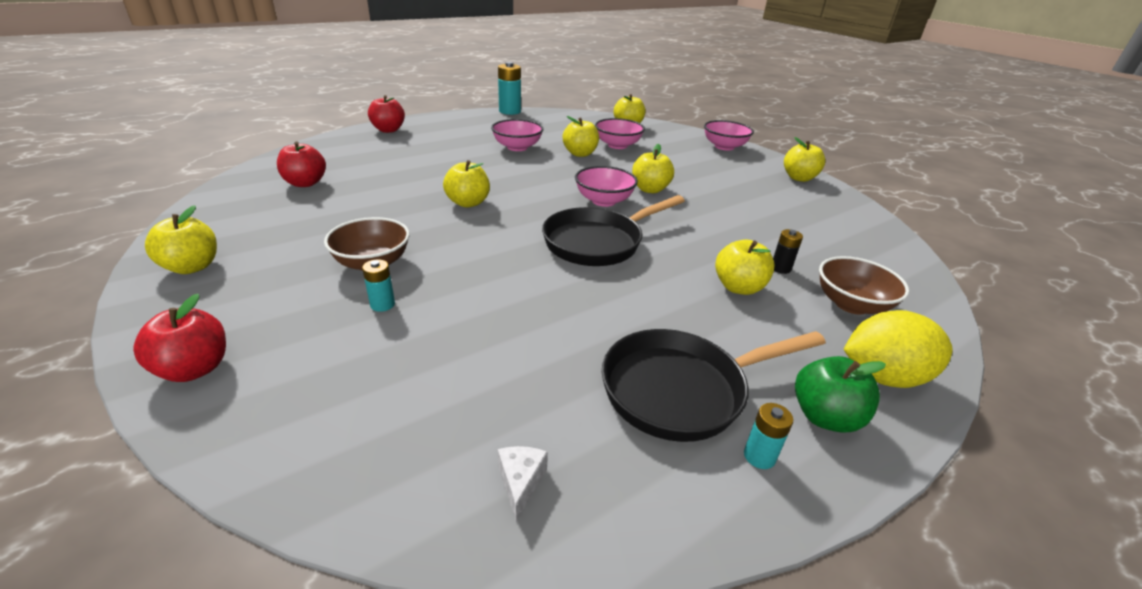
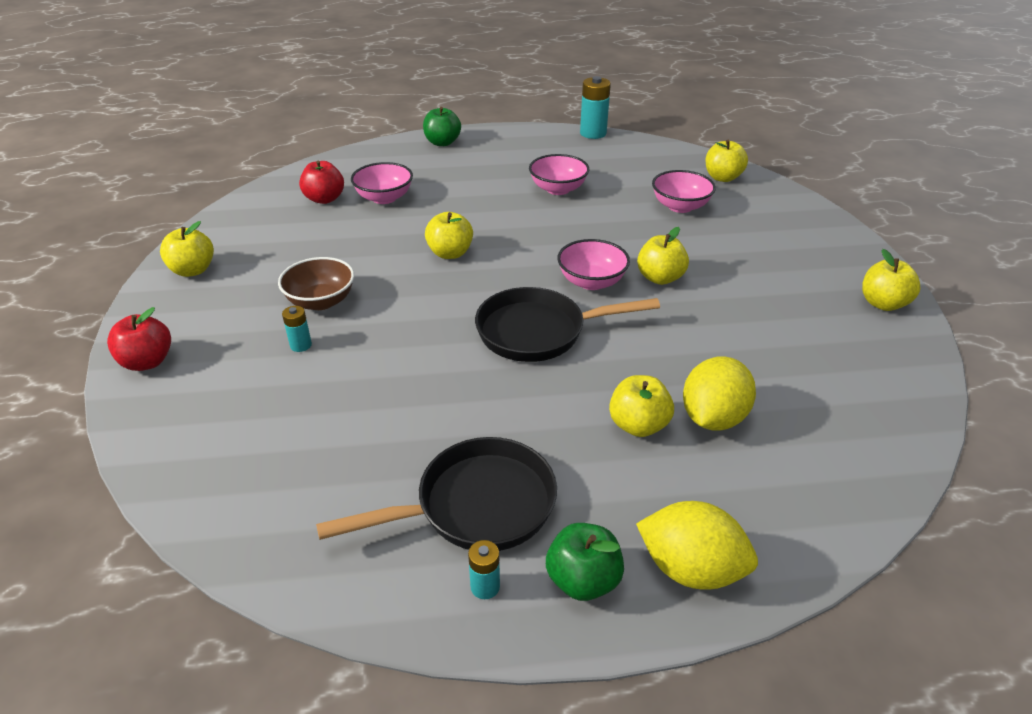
camera: 30 degrees right, 5 degrees up
red apple [368,95,405,133] -> green apple [423,107,461,146]
white cheese [498,446,548,522] -> none
yellow apple [563,116,599,157] -> none
black pan [602,329,826,442] -> black pan turned 150 degrees clockwise [316,437,557,551]
pink bowl [704,120,754,151] -> pink bowl moved to [351,162,413,204]
black battery [773,229,803,274] -> yellow lemon [683,356,756,431]
brown bowl [819,256,909,315] -> none

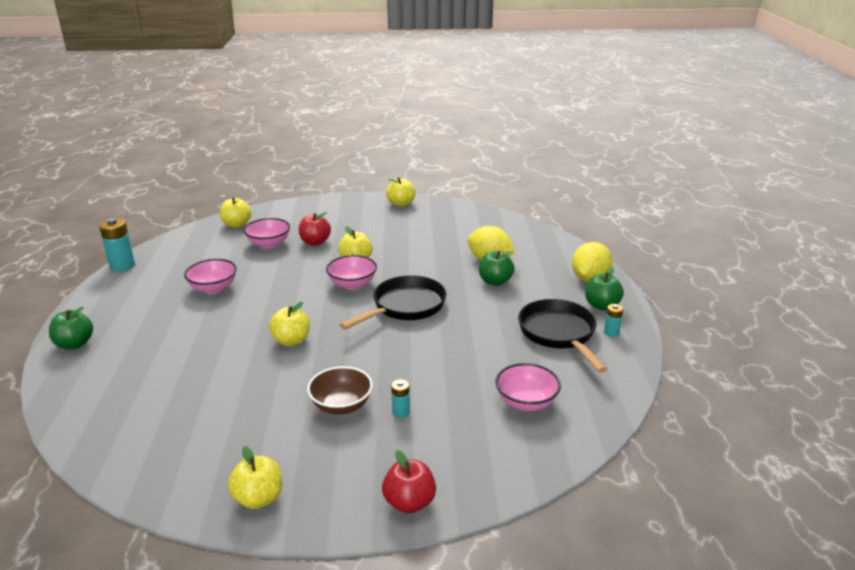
camera: 85 degrees left, 10 degrees down
red apple [299,161,344,204] -> red apple moved to [299,212,331,246]
pink bowl [351,162,413,204] -> pink bowl moved to [496,363,561,411]
black pan [475,287,660,362] -> black pan turned 135 degrees counterclockwise [340,275,447,329]
yellow apple [609,375,674,437] -> green apple [479,251,514,286]

